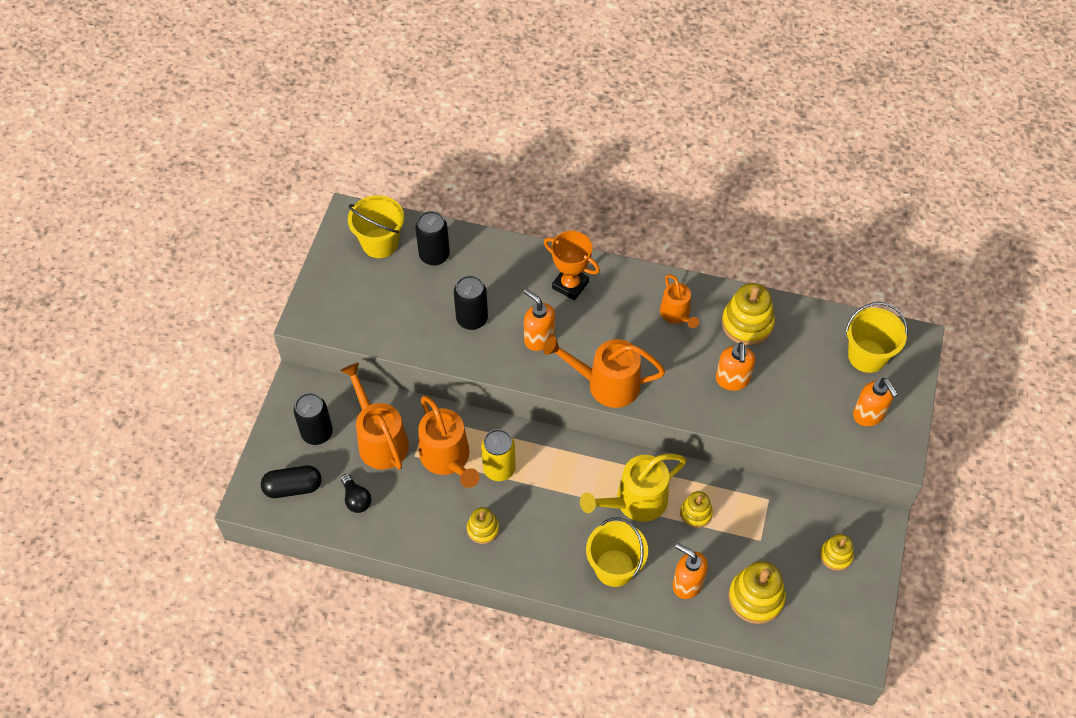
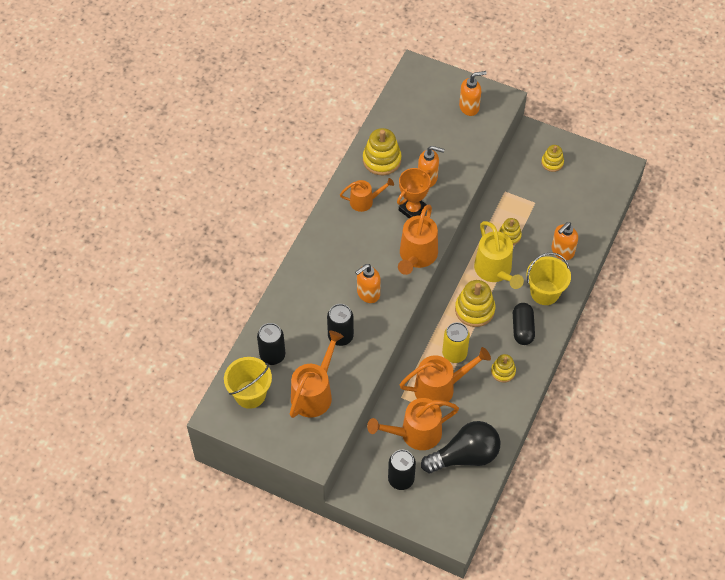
camera: 80 degrees left, 0 degrees up
black capsule [261,466,321,498] -> black capsule moved to [513,303,535,345]
black light bulb [341,474,371,513] -> black light bulb [421,421,500,473], size x2.13
orange trophy [544,231,600,300] -> orange trophy moved to [397,168,432,218]
yellow stacking toy [728,561,786,624] -> yellow stacking toy moved to [455,280,495,327]
yellow bucket [845,302,908,373] -> none
none -> orange watering can [290,331,344,418]

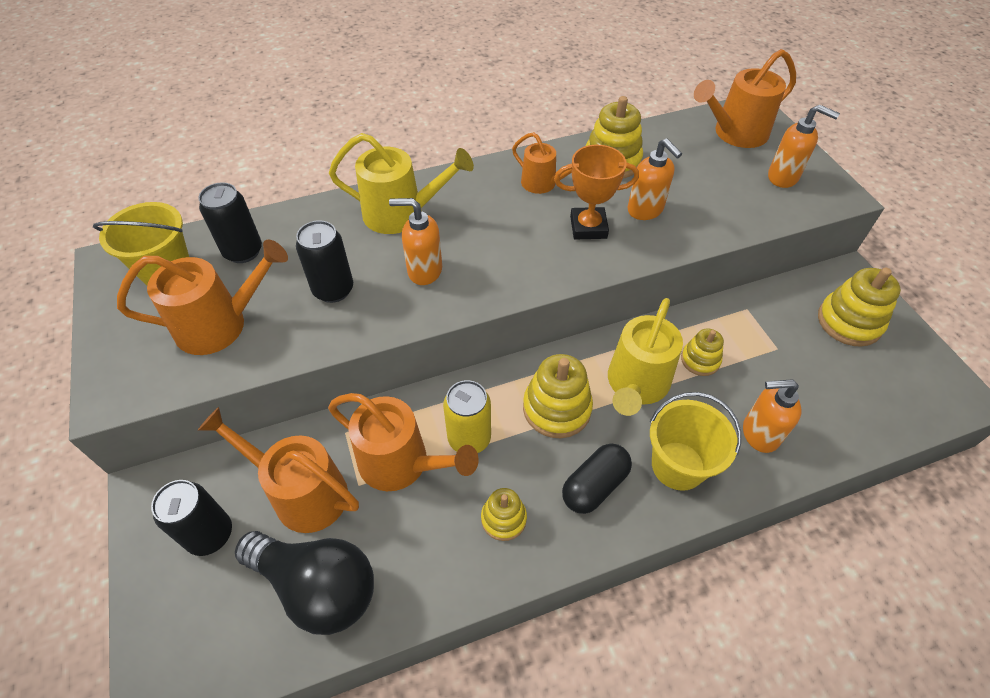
camera: 45 degrees right, 5 degrees down
orange watering can [398,205,438,275] -> orange watering can moved to [694,49,796,148]
yellow stacking toy [541,145,564,172] -> yellow stacking toy [818,268,901,347], size x1.67
none -> yellow watering can [329,133,474,234]

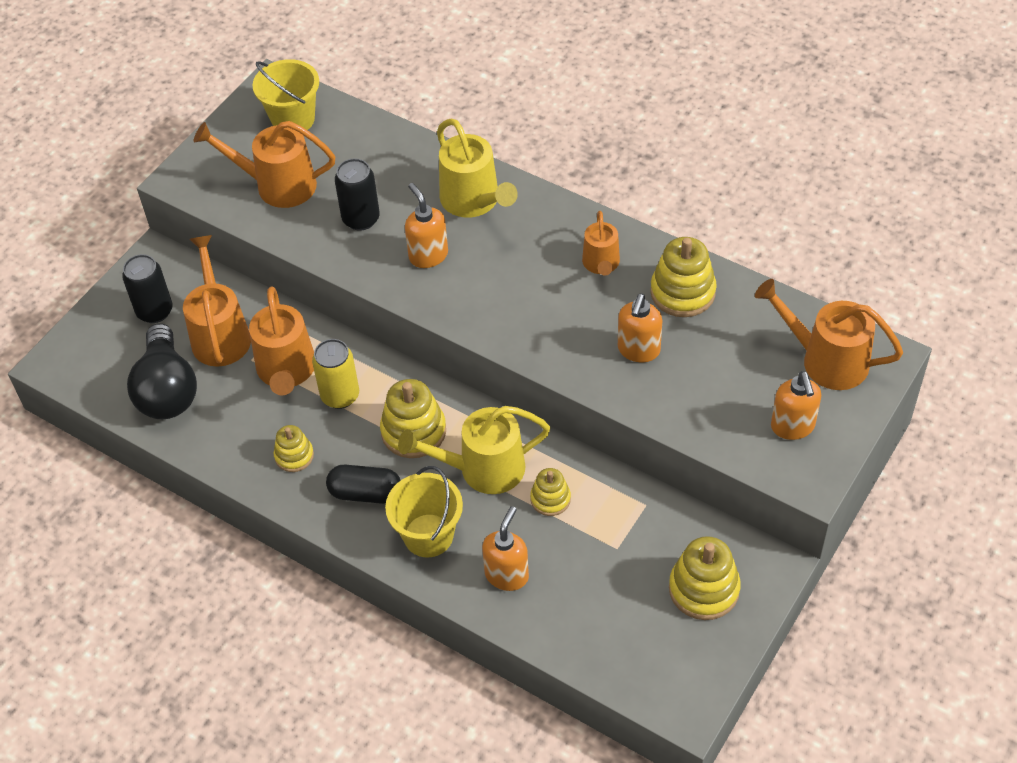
camera: 55 degrees right, 0 degrees up
orange watering can [117,239,288,355] -> orange watering can turned 150 degrees clockwise [193,121,336,208]
black can [198,182,262,263] -> none
orange trophy [554,145,639,239] -> none
orange soap dispenser [743,379,801,453] -> orange soap dispenser turned 60 degrees clockwise [482,506,529,591]

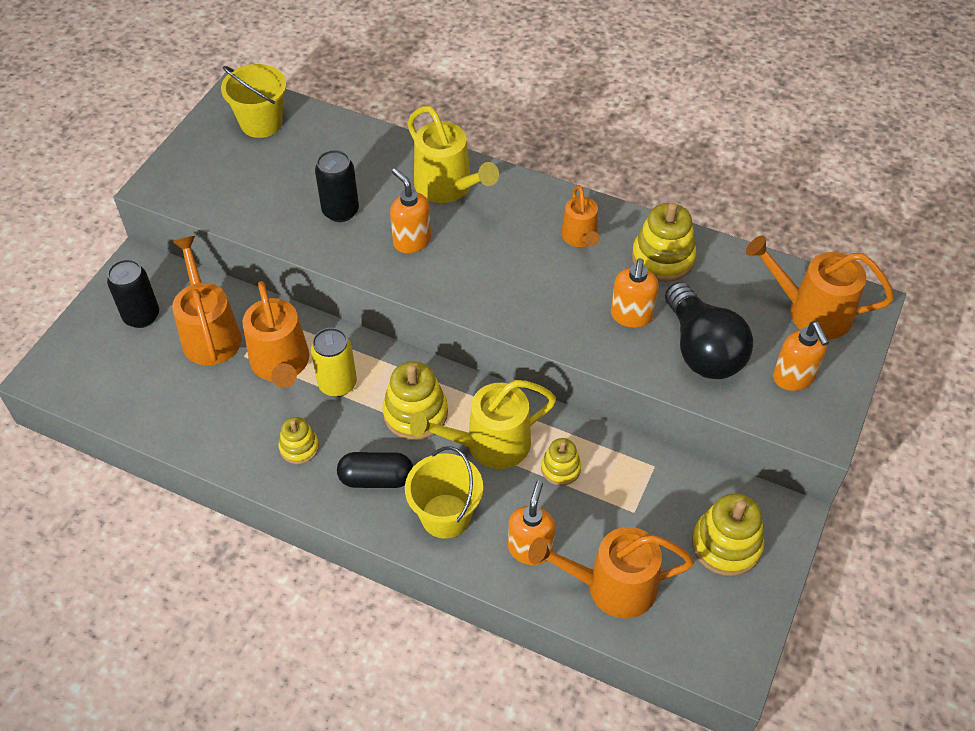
camera: 10 degrees left, 0 degrees up
black light bulb [127,323,197,419] -> black light bulb moved to [665,282,753,379]
orange watering can [193,121,336,208] -> orange watering can moved to [528,527,694,619]

